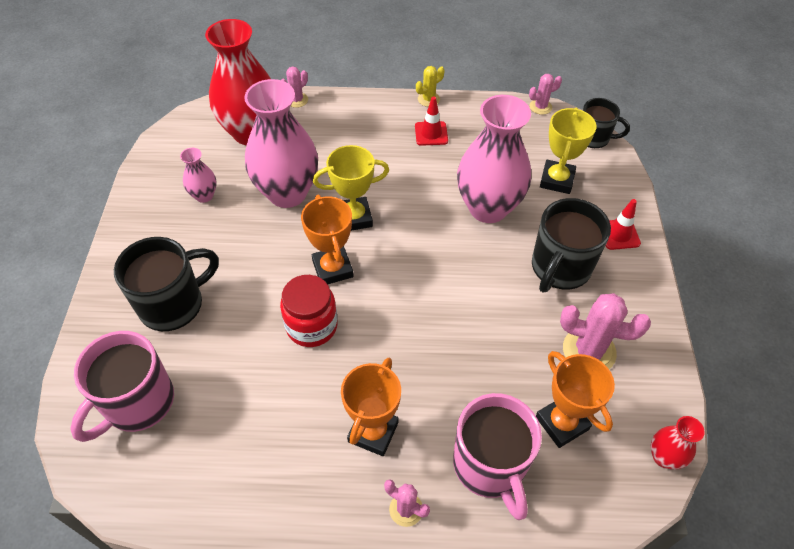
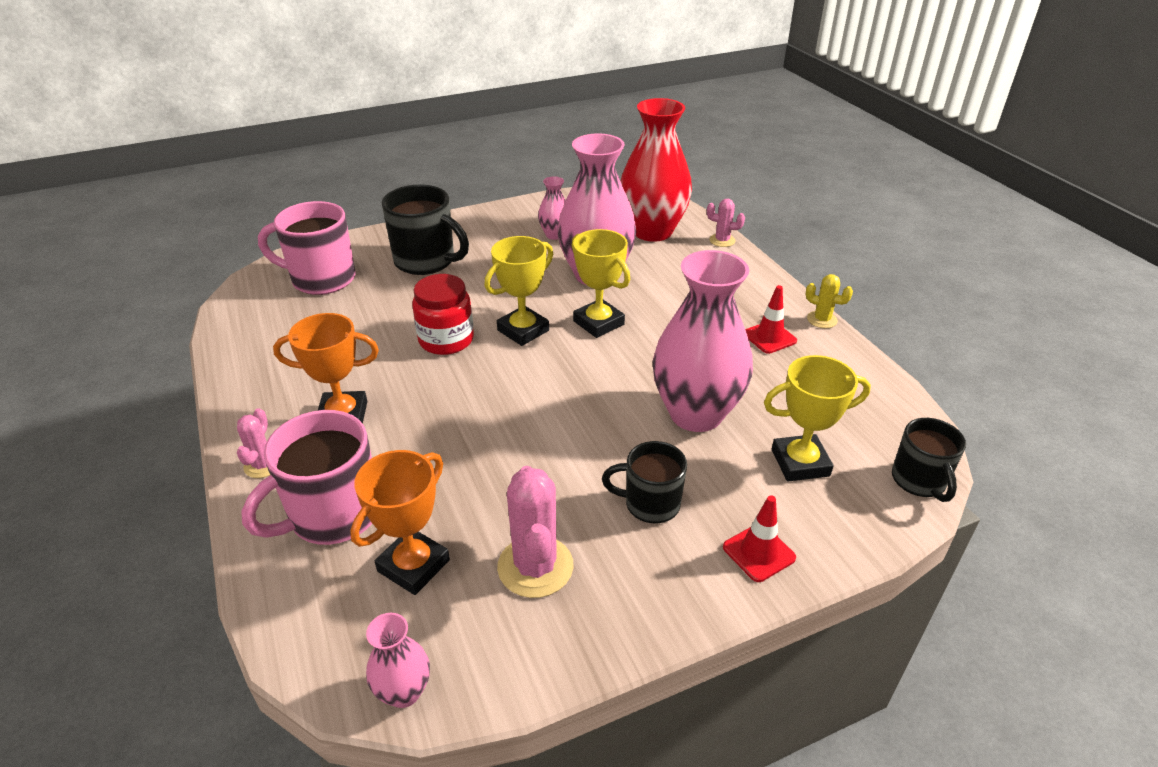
camera: 65 degrees right, 15 degrees down
orange trophy [301,195,354,284] -> yellow trophy [484,236,553,346]
pink cactus [529,74,562,115] -> none
black mug [532,198,611,292] -> black mug [602,441,687,523], size x0.63
red vase [651,416,705,470] -> pink vase [366,613,430,708]

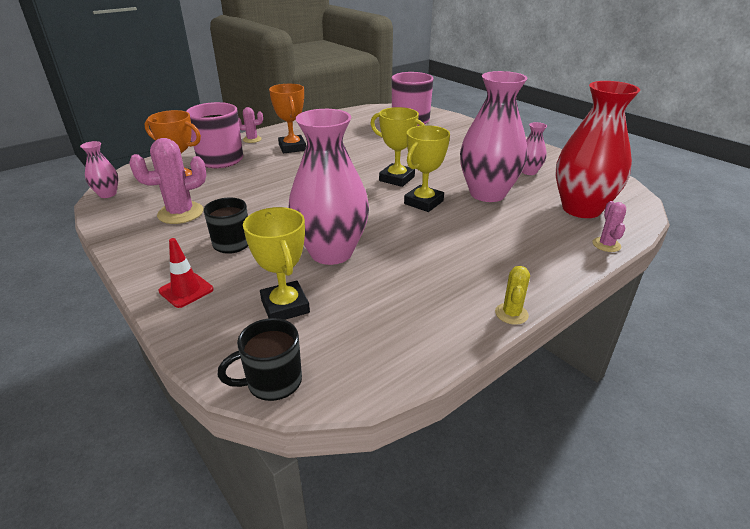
camera: 75 degrees right, 5 degrees down
black mug [382,185,469,275] -> none
red jar [412,274,474,355] -> none
red traffic cone [745,285,797,354] -> none

